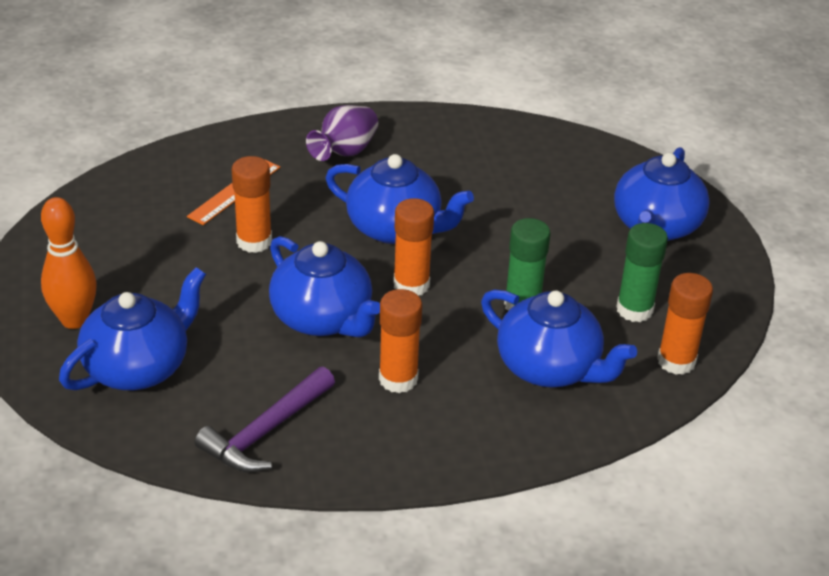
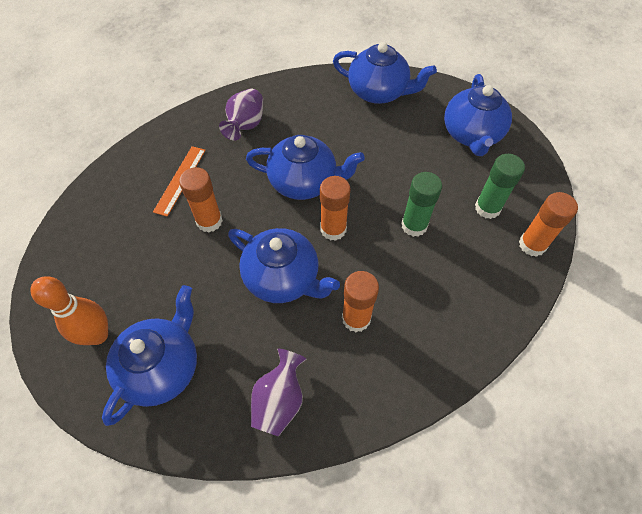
camera: 15 degrees left, 20 degrees up
purple hammer [195,367,335,472] -> purple vase [251,349,307,437]
blue teapot [481,289,637,387] -> blue teapot moved to [333,42,437,104]

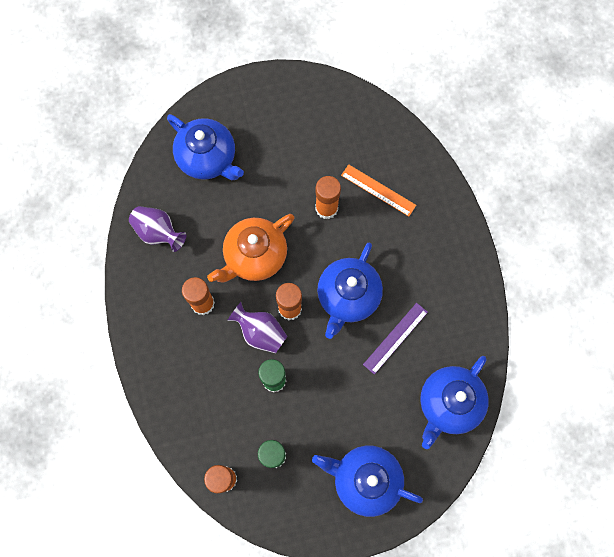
camera: 105 degrees right, 15 degrees up
orange bowling pin [31,276,108,345] -> none
purple vase [219,89,263,141] -> purple vase moved to [227,302,287,353]
blue teapot [228,228,340,303] -> orange teapot [207,214,294,282]
none -> purple ruler [363,303,428,374]

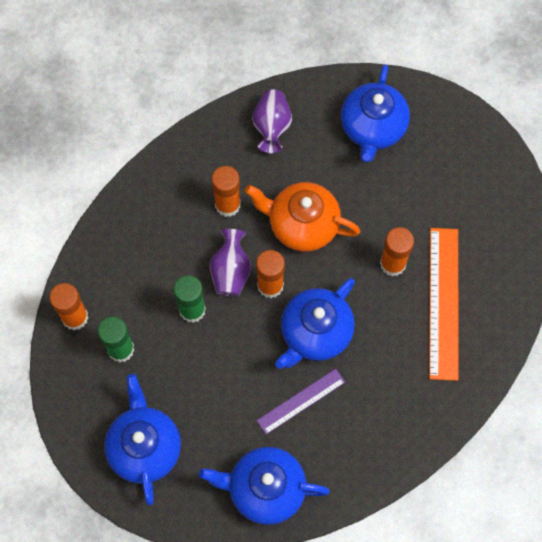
camera: 60 degrees right, 5 degrees down
blue teapot [317,243,383,339] -> blue teapot turned 45 degrees counterclockwise [275,278,355,369]
orange ruler [341,164,416,216] -> orange ruler [429,228,458,381], size x1.70
purple ruler [363,303,428,374] -> purple ruler turned 45 degrees counterclockwise [257,369,345,434]

